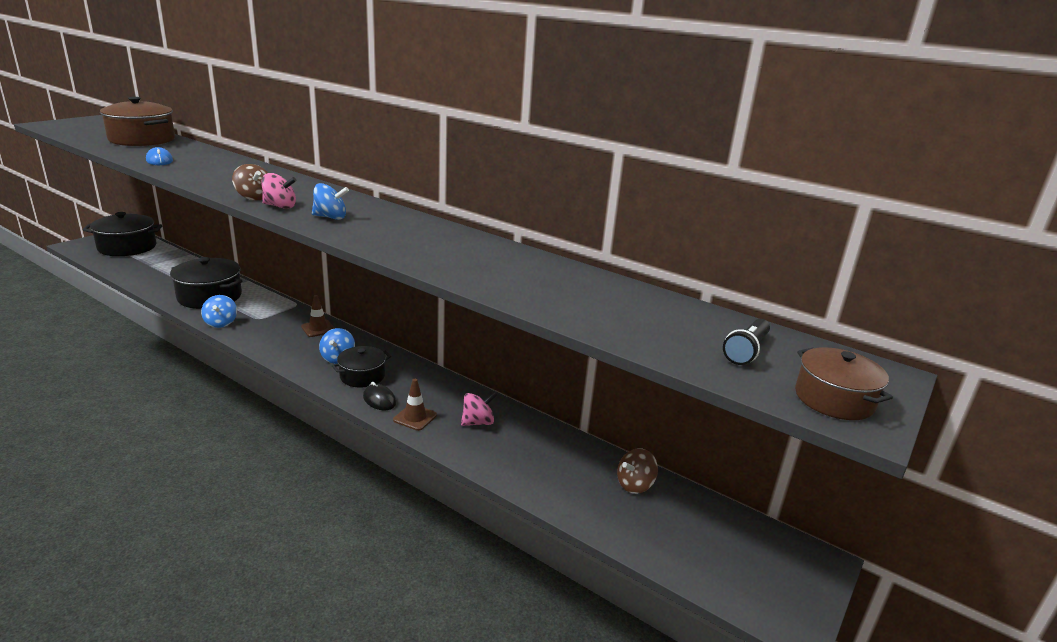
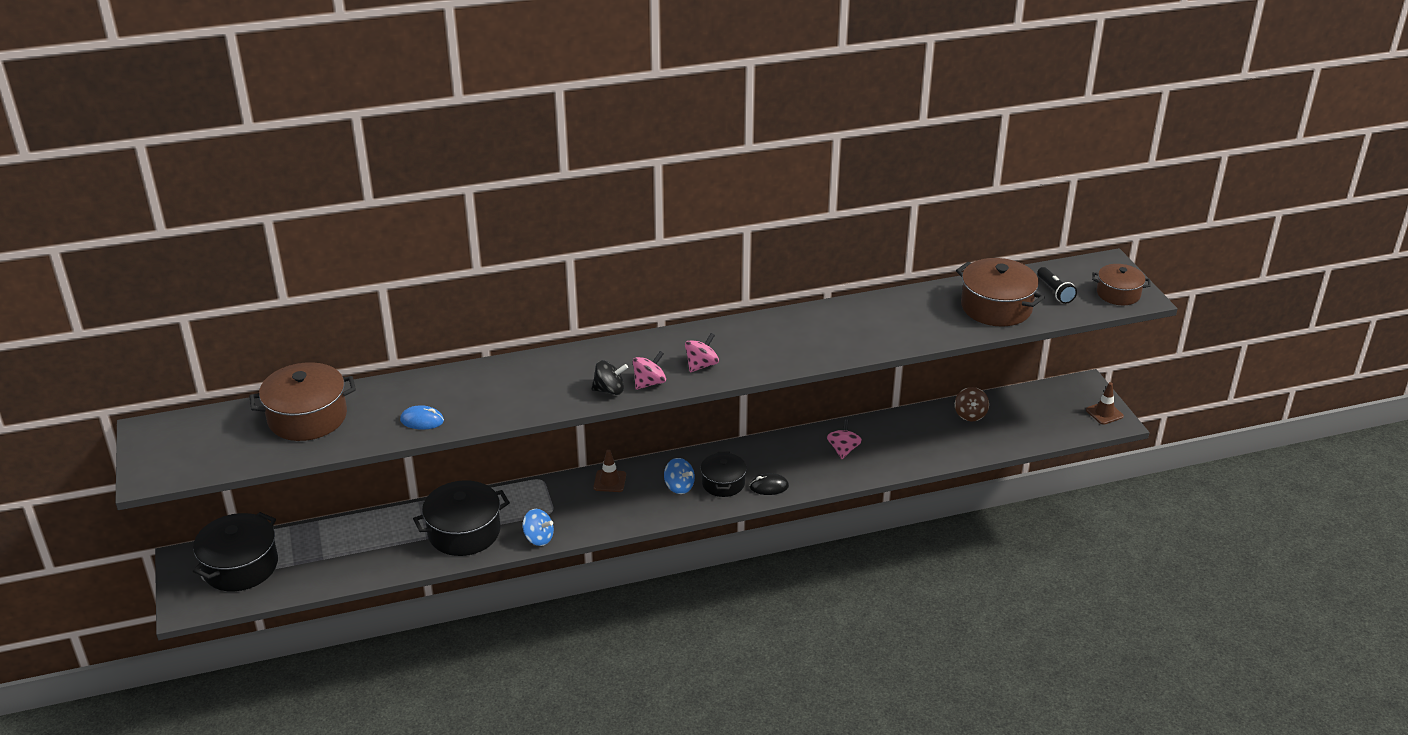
camera: 50 degrees left, 10 degrees up
brown spinning top [232,164,268,201] -> black spinning top [592,360,628,395]
blue spinning top [312,183,349,220] -> pink spinning top [685,333,719,372]
brown traffic cone [393,379,437,431] -> brown traffic cone moved to [1086,382,1124,425]
none -> brown pot [956,258,1045,327]

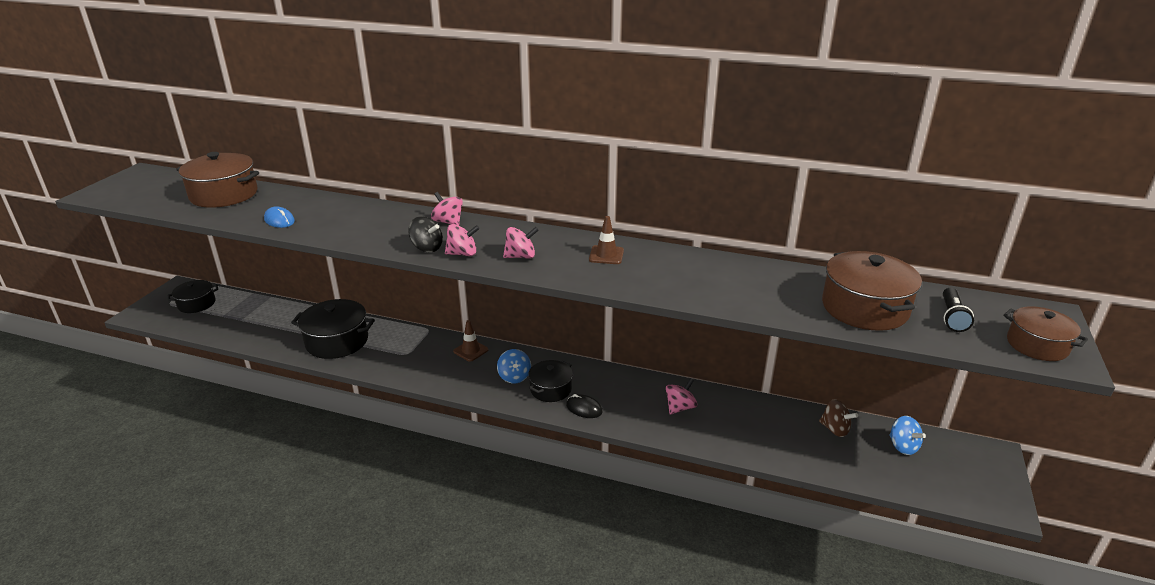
camera: 35 degrees right, 5 degrees down
black pot [193,512,278,591] -> black pot [168,280,218,313], size x0.62
blue spinning top [523,509,554,546] -> blue spinning top moved to [889,416,926,455]
brown spinning top [955,387,989,421] -> brown spinning top turned 90 degrees counterclockwise [819,399,858,437]
brown traffic cone [1086,382,1124,425] -> brown traffic cone moved to [589,216,624,264]
none -> pink spinning top [431,192,463,225]

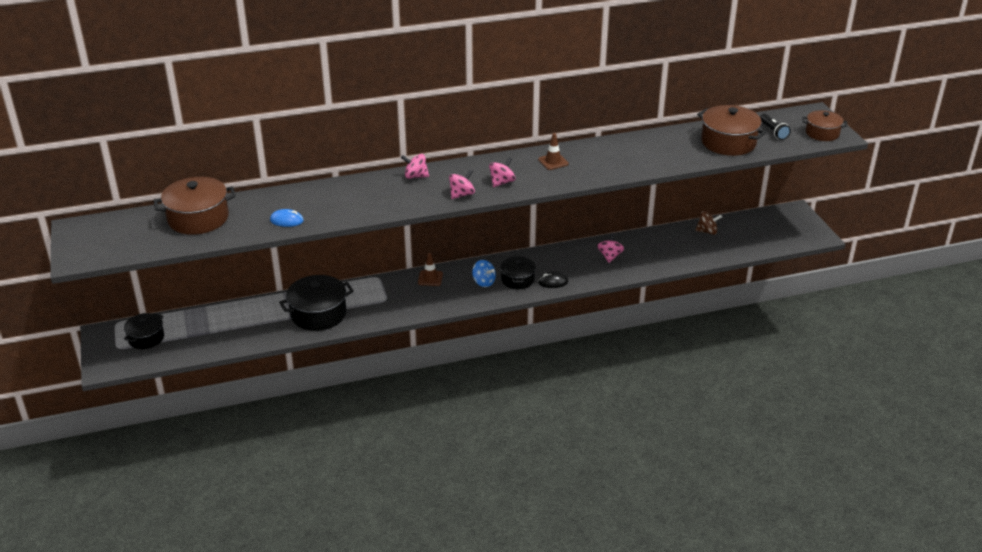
camera: 35 degrees left, 5 degrees up
black spinning top [408,216,443,252] -> none
blue spinning top [889,416,926,455] -> none

